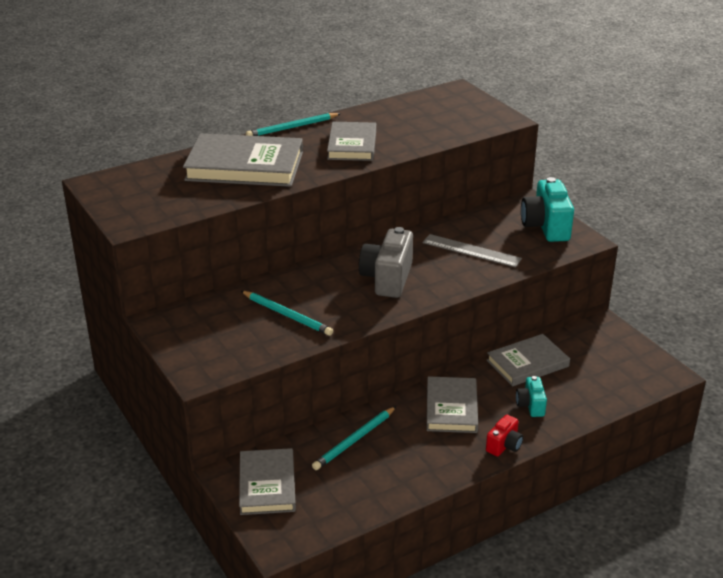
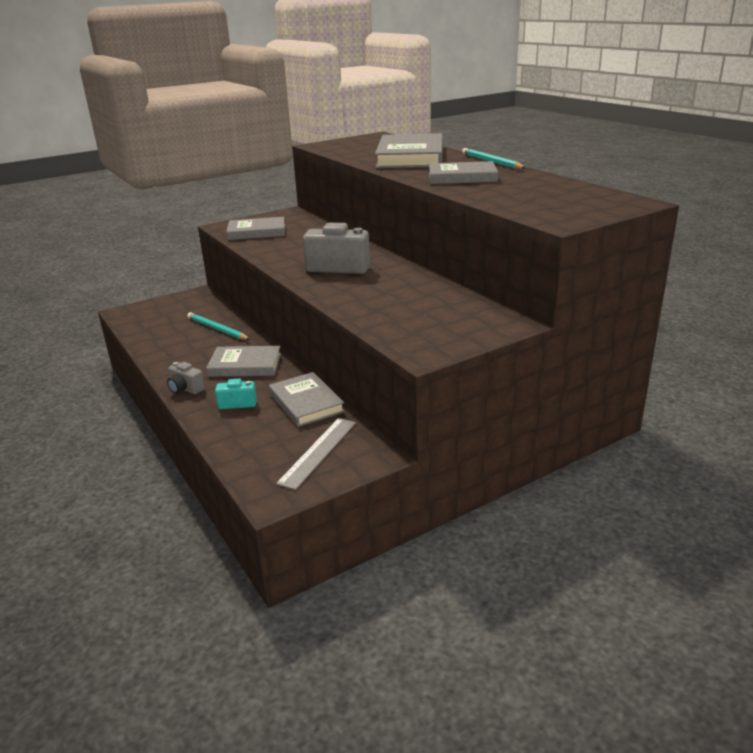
camera: 90 degrees right, 5 degrees down
grey book [239,448,296,515] -> grey book moved to [226,217,285,240]
turquoise pencil [241,291,333,336] -> none
grey ruler [423,234,522,268] -> grey ruler moved to [276,418,356,490]
red camera [486,415,523,456] -> grey camera [167,362,205,394]
turquoise camera [521,177,574,242] -> none

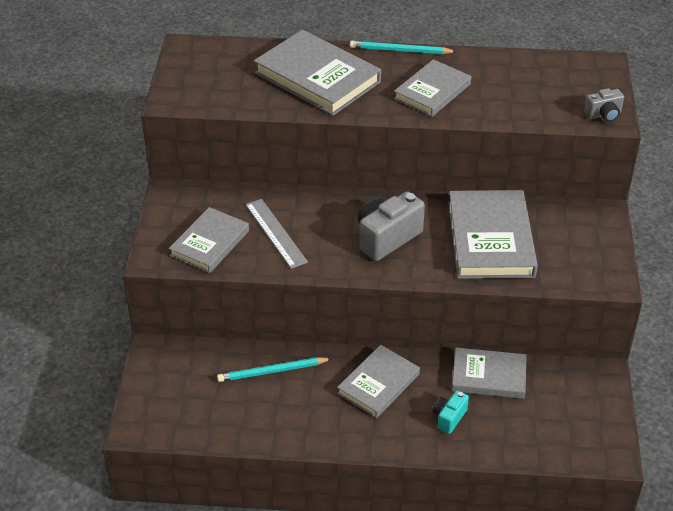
camera: 55 degrees left, 15 degrees up
grey camera [167,362,205,394] -> grey camera moved to [584,88,624,122]
grey ruler [276,418,356,490] -> grey ruler moved to [245,199,308,269]
none -> grey book [448,190,538,279]

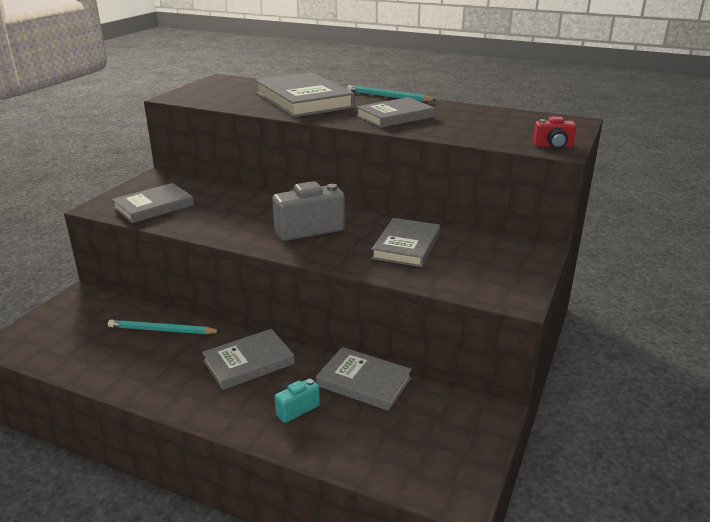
camera: 20 degrees right, 15 degrees down
grey ruler [245,199,308,269] -> none
grey book [448,190,538,279] -> grey book [371,218,440,267], size x0.64
grey camera [584,88,624,122] -> red camera [533,117,576,149]

